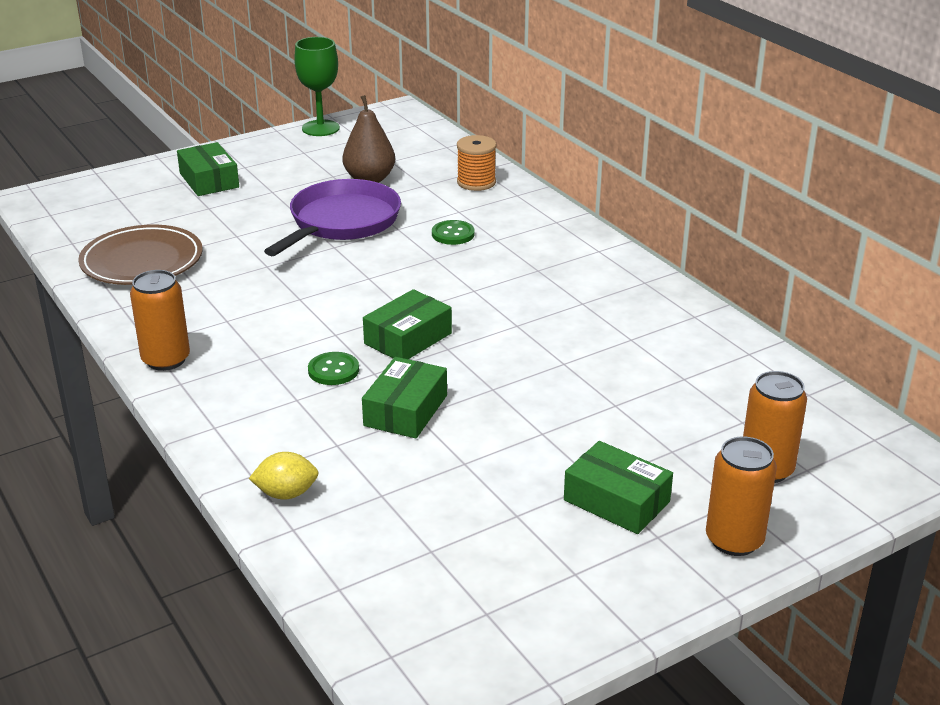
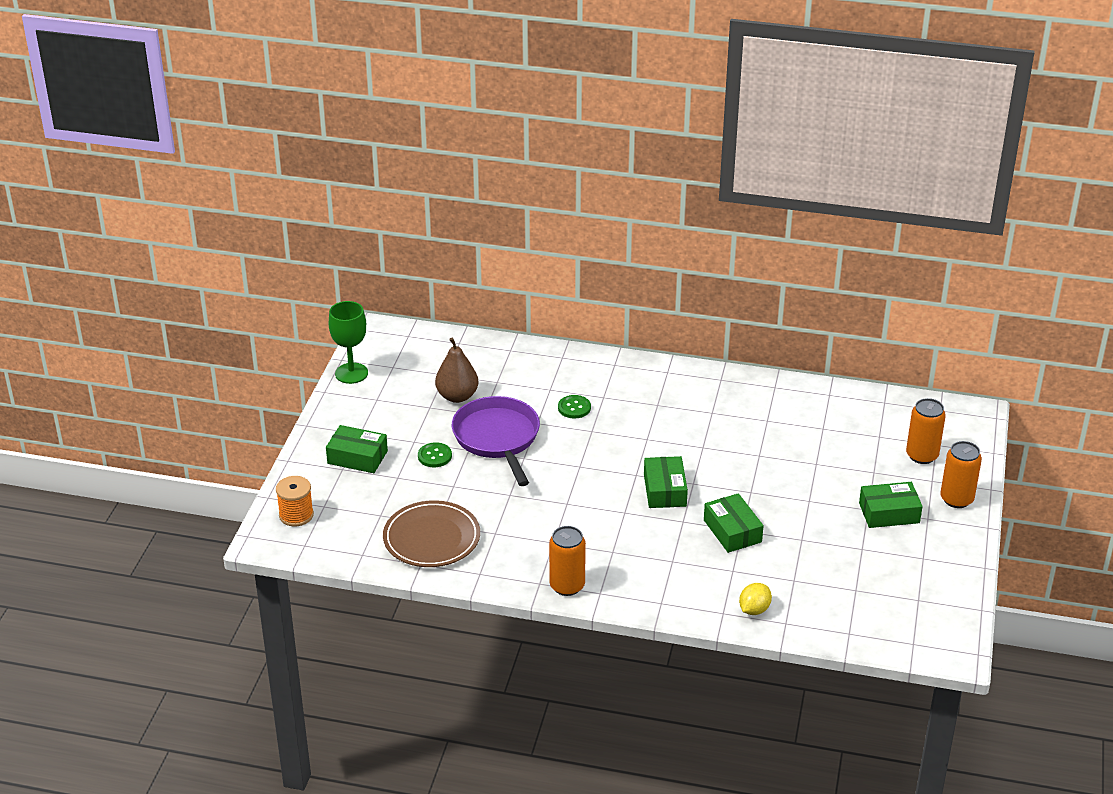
camera: 45 degrees left, 5 degrees up
green button [308,352,359,385] -> green button moved to [418,442,452,467]
orange spool [457,135,496,191] -> orange spool moved to [276,476,314,527]

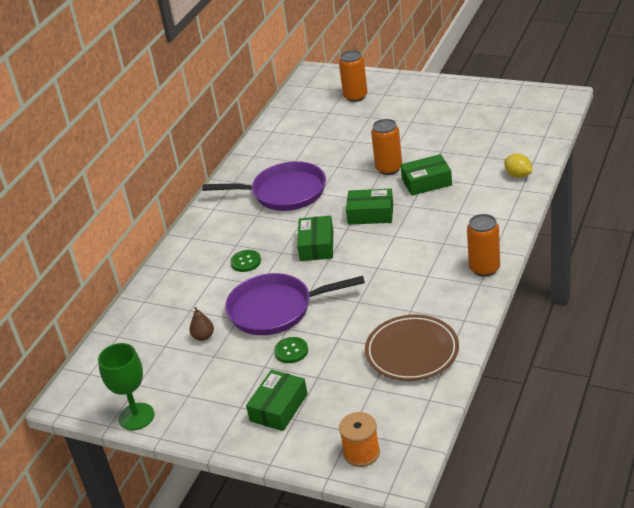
camera: 75 degrees left, 0 degrees up
brown pear [435,338,479,403] -> brown pear [189,307,214,341], size x0.56
green box [859,482,923,528] -> green box moved to [297,216,333,261]
orange can [941,441,982,508] -> orange can moved to [371,119,402,175]
none -> purple pan [202,161,326,211]

